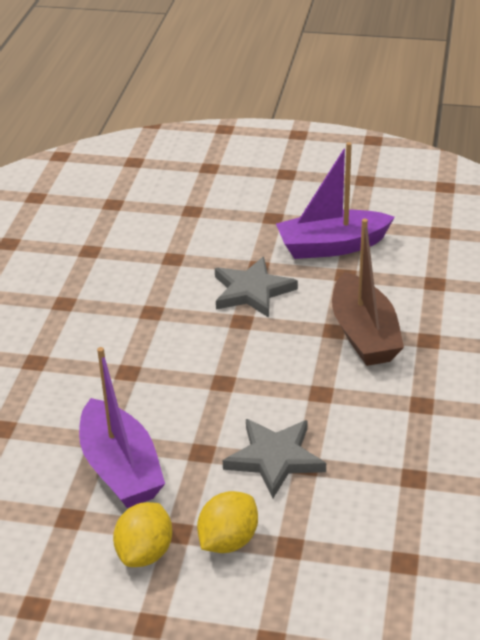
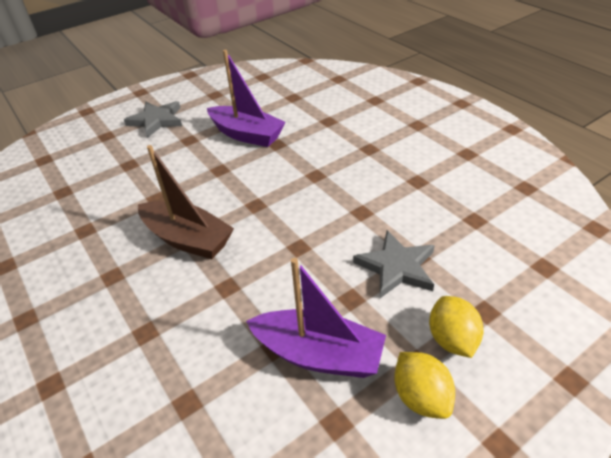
camera: 45 degrees left, 5 degrees up
grey star [215,257,298,318] -> grey star moved to [124,101,182,138]
purple boat [276,142,395,259] -> purple boat turned 90 degrees counterclockwise [207,50,286,147]
brown boat [332,219,404,366] -> brown boat moved to [138,145,234,259]

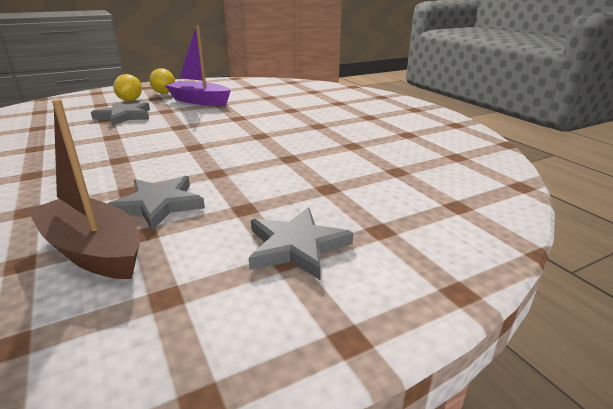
camera: 175 degrees left, 15 degrees down
brown boat [138,145,234,259] -> brown boat moved to [28,99,140,279]
purple boat [207,50,286,147] -> grey star [108,176,205,230]

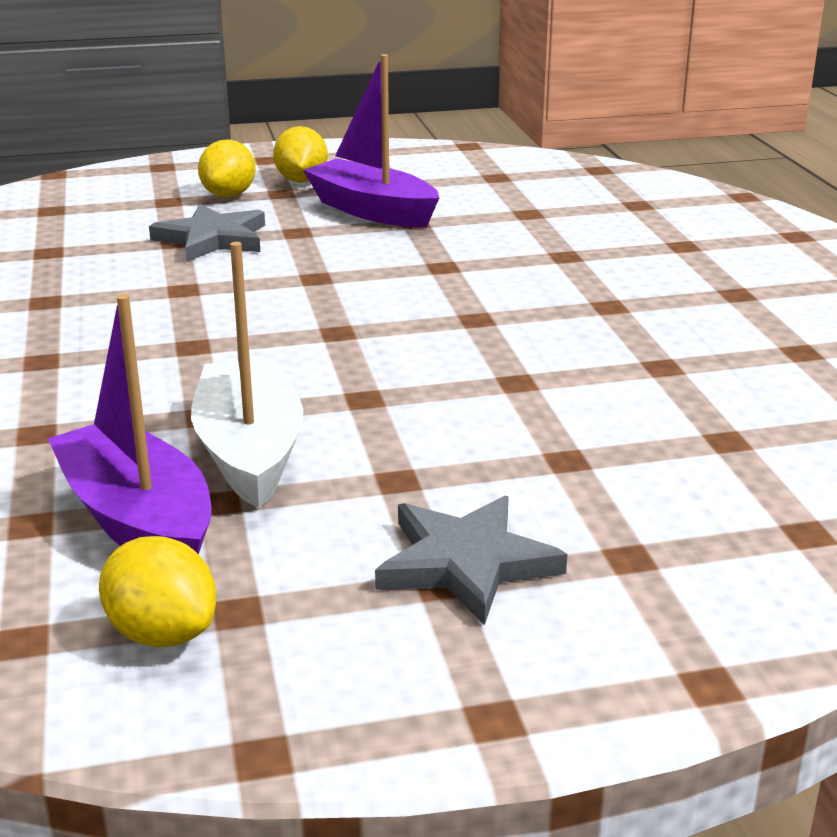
camera: 15 degrees right, 0 degrees up
brown boat [28,99,140,279] -> purple boat [47,294,212,554]
grey star [108,176,205,230] -> white boat [191,242,303,508]
none -> yellow lemon [99,536,217,647]

